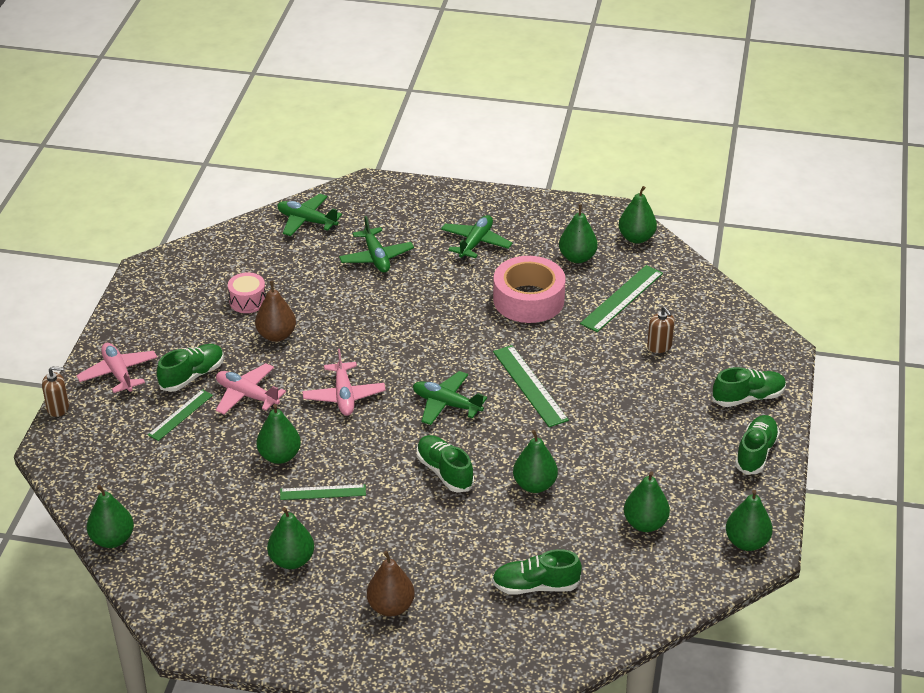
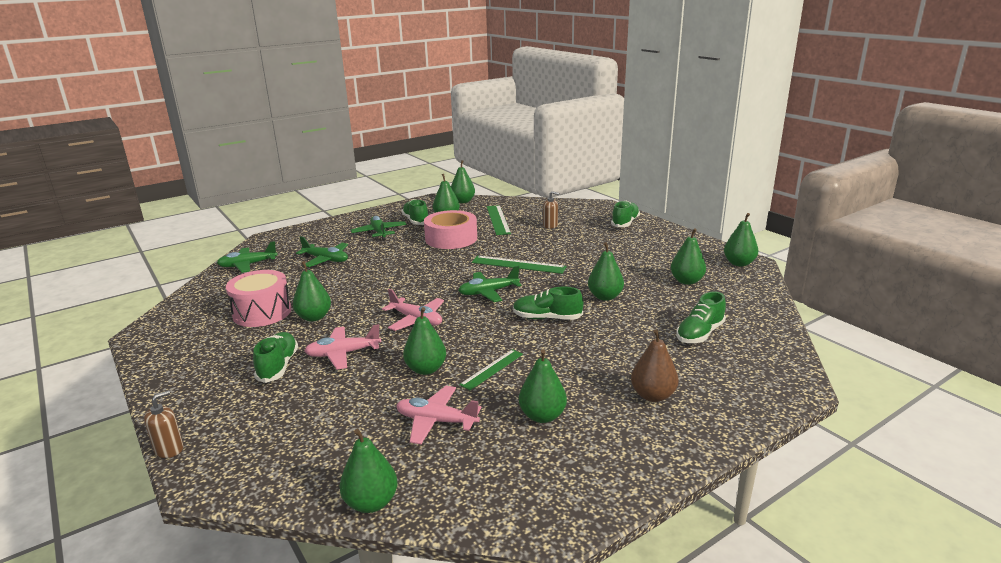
camera: 45 degrees left, 15 degrees down
pink plane [76,343,157,394] -> pink plane moved to [396,386,481,444]
green ruler [148,389,213,441] -> none
pink drum [228,272,266,313] -> pink drum [226,270,292,327], size x1.68
brown pear [255,281,296,342] -> green pear [293,261,331,321]
green shoe [735,415,780,475] -> green shoe moved to [401,199,428,225]

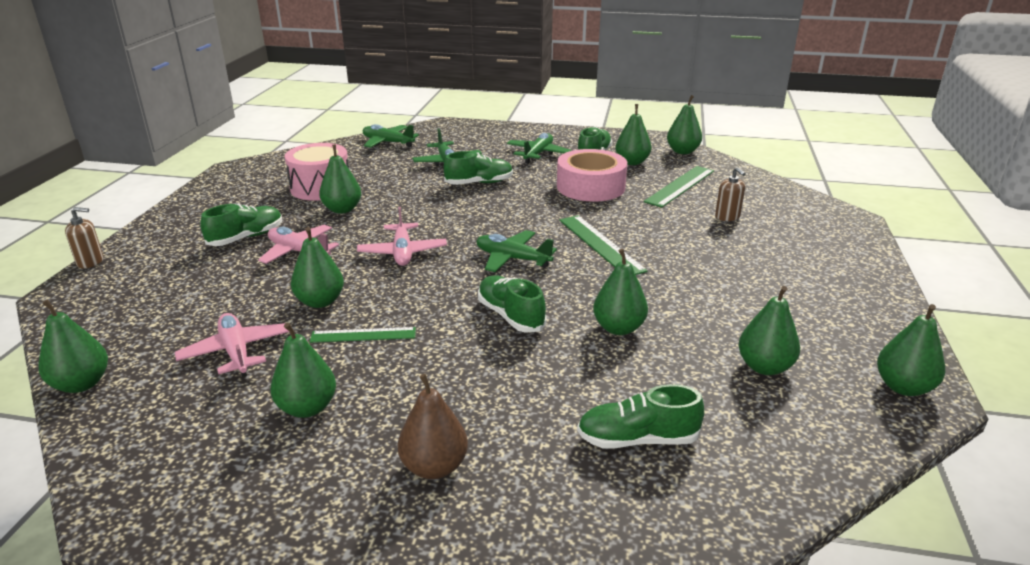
camera: 45 degrees right, 5 degrees up
green shoe [611,201,640,227] -> green shoe moved to [444,151,513,185]

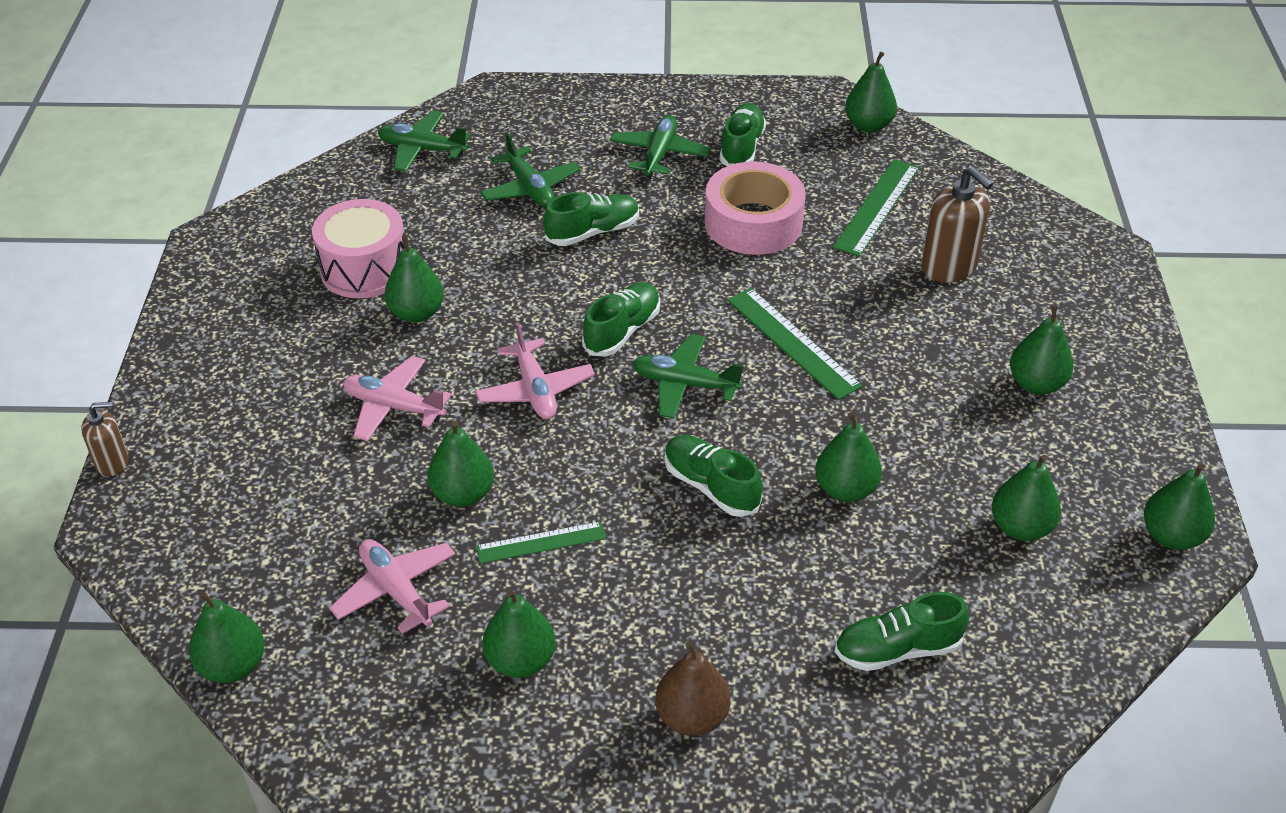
camera: 10 degrees left, 15 degrees up
green shoe [200,204,283,246] -> green shoe moved to [582,282,660,357]
green pear [615,104,651,165] -> green pear moved to [1010,305,1073,395]
brown soap dispenser [715,167,746,221] -> brown soap dispenser [921,166,993,282], size x1.71

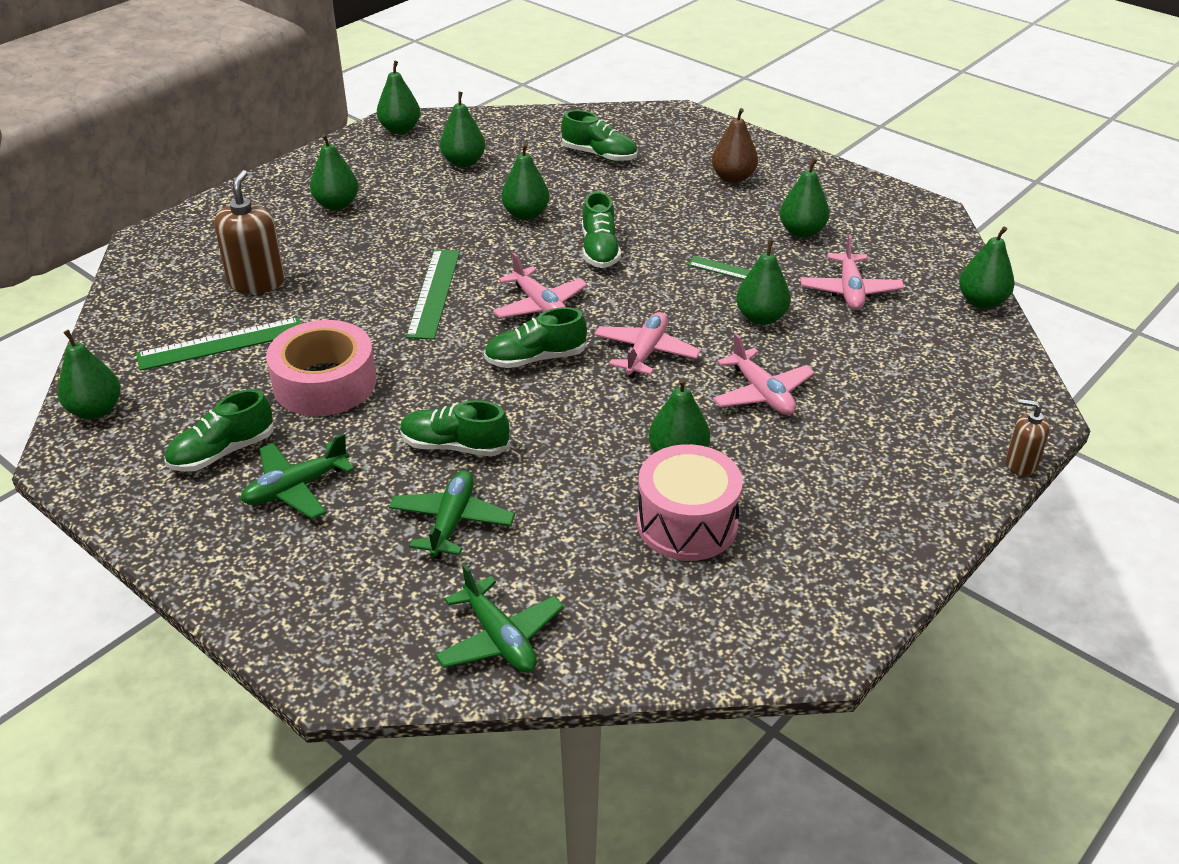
camera: 140 degrees left, 5 degrees down
green plane [632,334,743,419] -> pink plane [493,253,588,318]

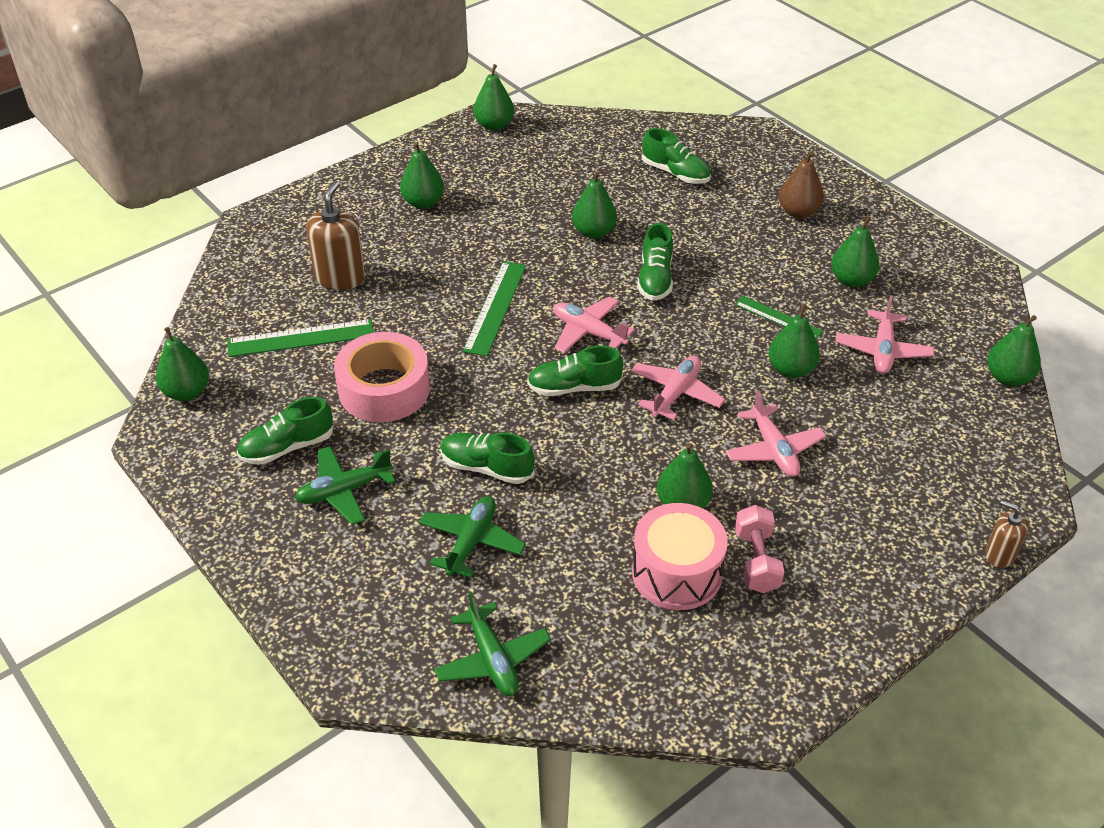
camera: 10 degrees right, 5 degrees up
green pear [440,92,485,167] -> none
pink plane [493,253,588,318] -> pink plane turned 150 degrees clockwise [553,297,635,353]
none -> pink dumbbell [735,505,784,593]

